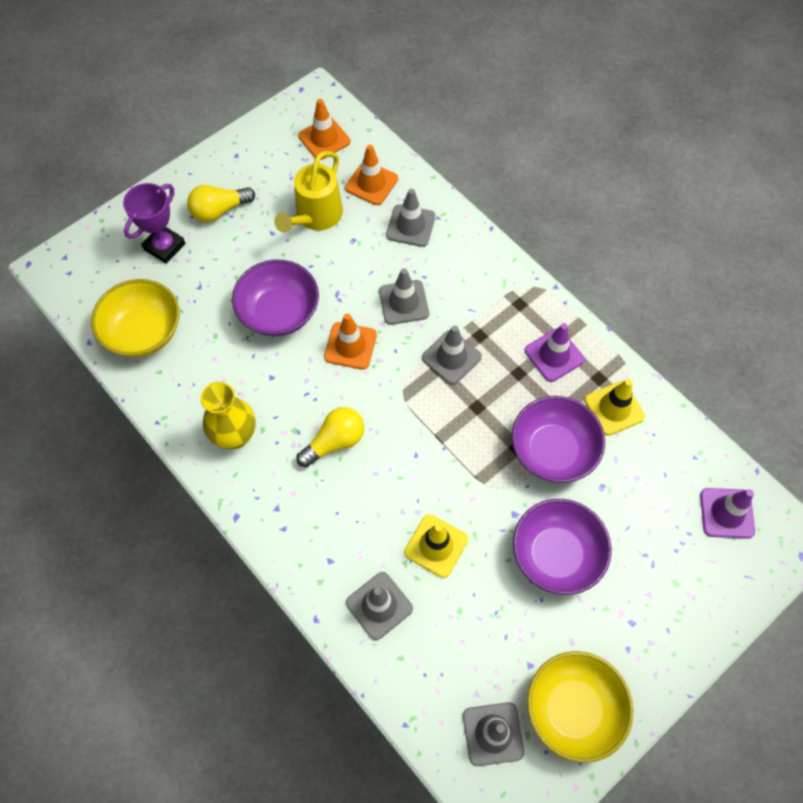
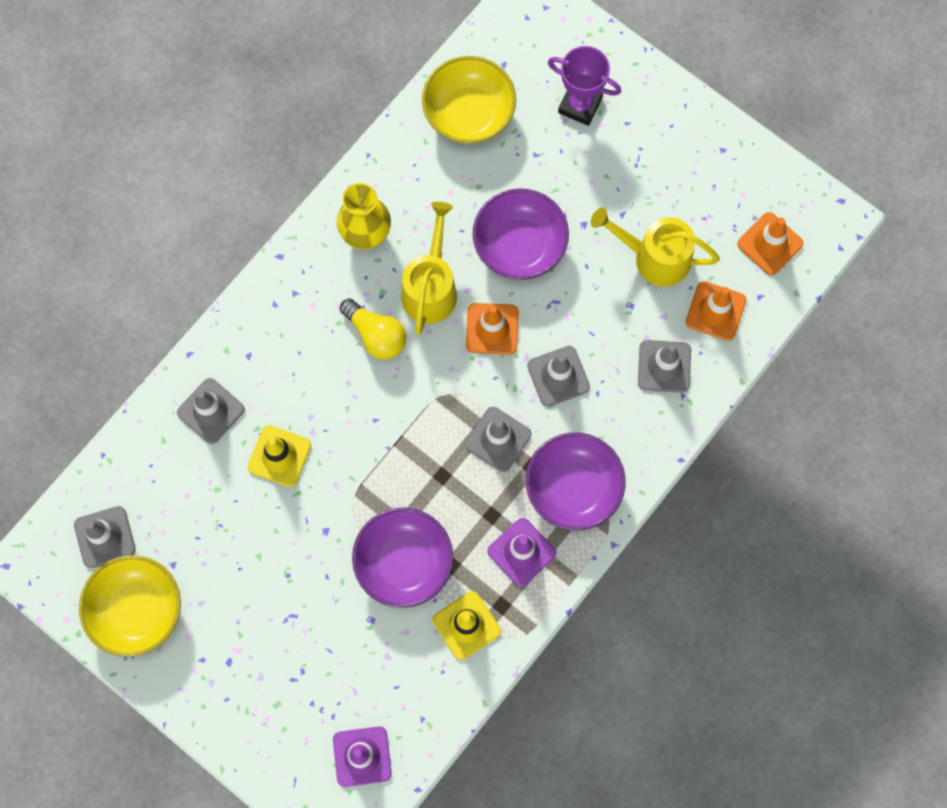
camera: 80 degrees right, 10 degrees up
yellow light bulb [187,185,255,222] -> none
purple bowl [513,499,612,595] -> purple bowl moved to [526,433,626,530]
none -> yellow watering can [401,202,457,335]

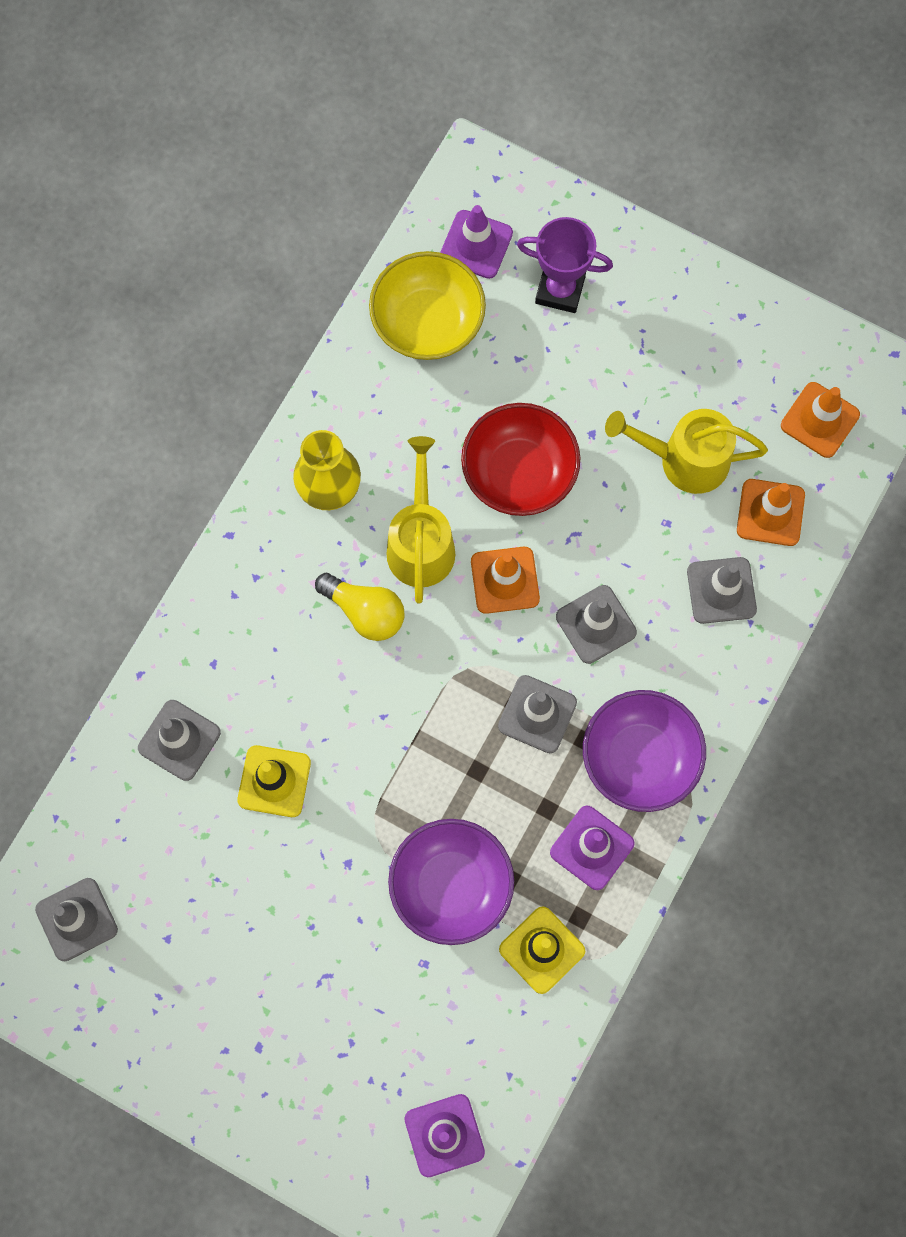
camera: 10 degrees left, 0 degrees up
yellow bowl [79,555,181,657] -> none
purple bowl [472,188,569,280] -> red bowl [461,403,580,516]
none -> purple traffic cone [440,205,513,279]

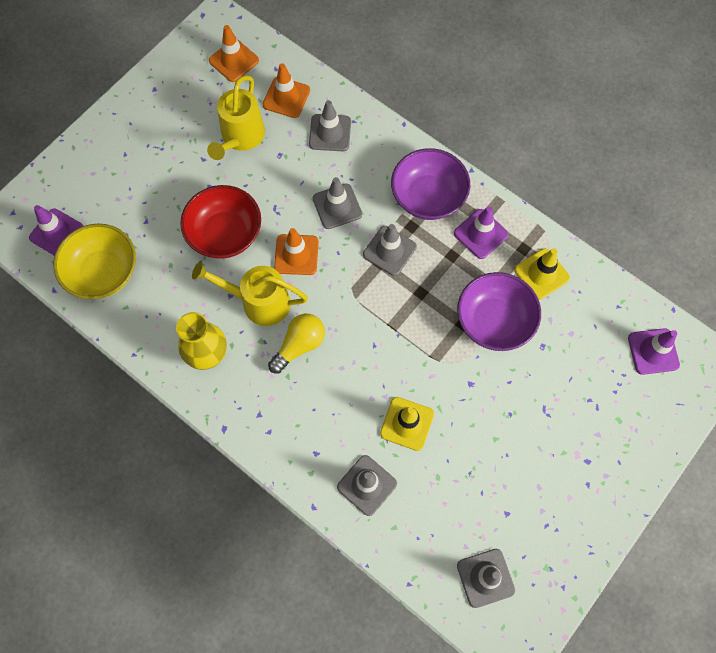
camera: 80 degrees left, 5 degrees down
purple trophy [517,217,613,313] -> none

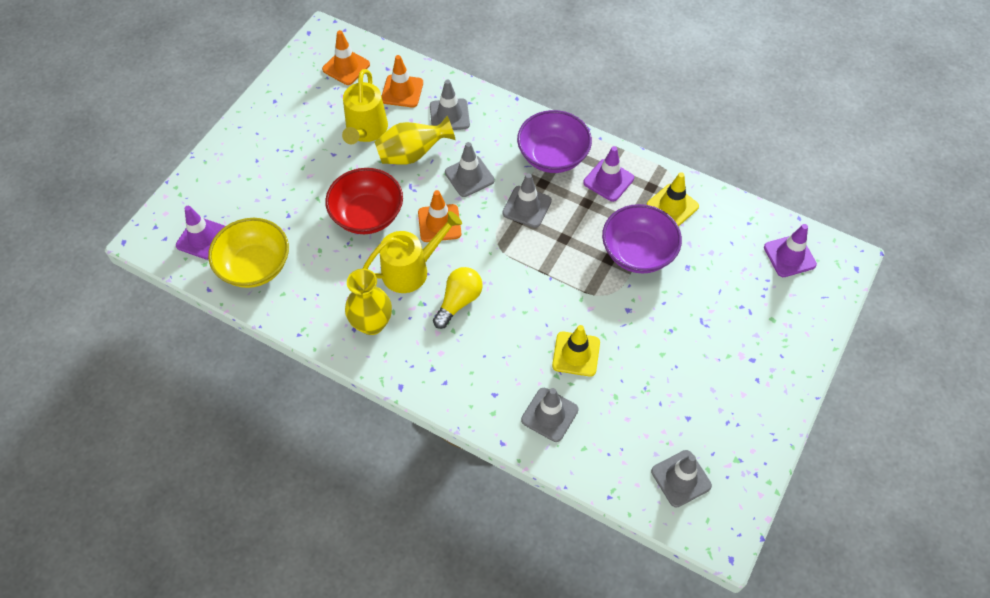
camera: 10 degrees left, 10 degrees down
yellow watering can [192,262,308,326] -> yellow watering can turned 150 degrees clockwise [363,211,462,293]
none -> yellow vase [375,116,456,165]

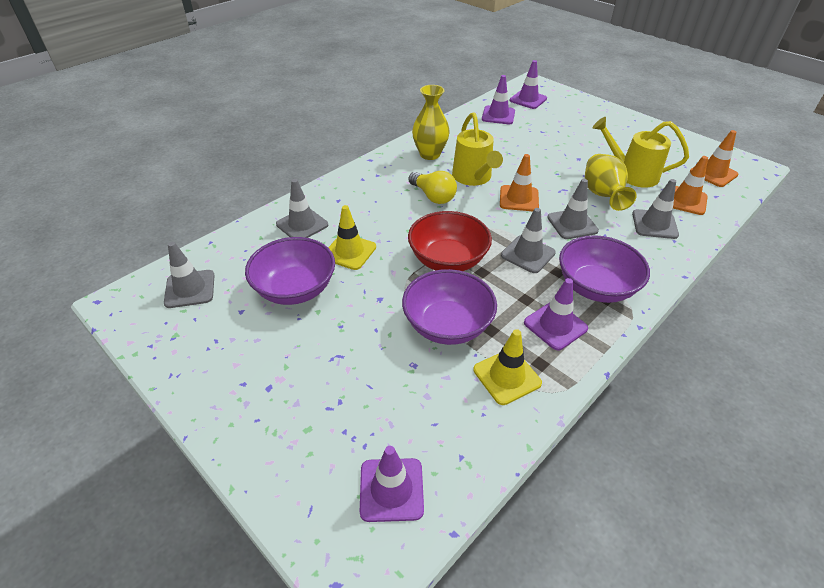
camera: 105 degrees right, 15 degrees down
yellow bowl [208,218,289,288] -> purple traffic cone [482,75,515,124]
red bowl [325,168,403,234] -> red bowl moved to [408,211,492,271]
none -> purple bowl [245,237,335,305]

